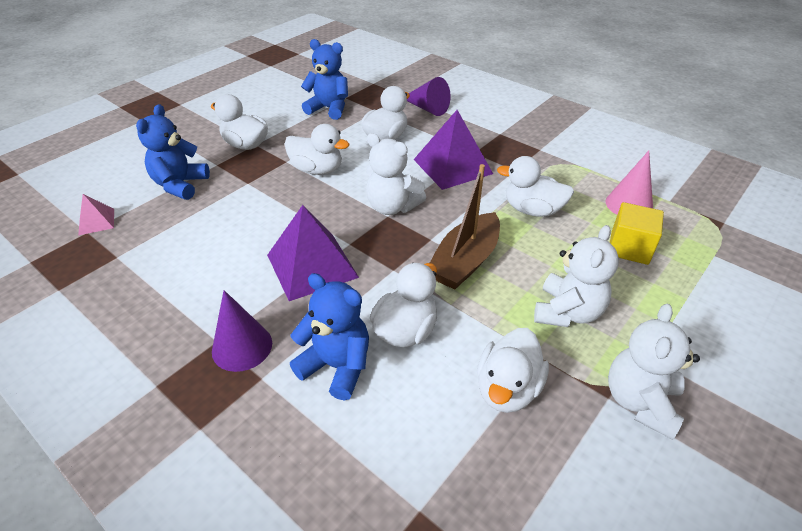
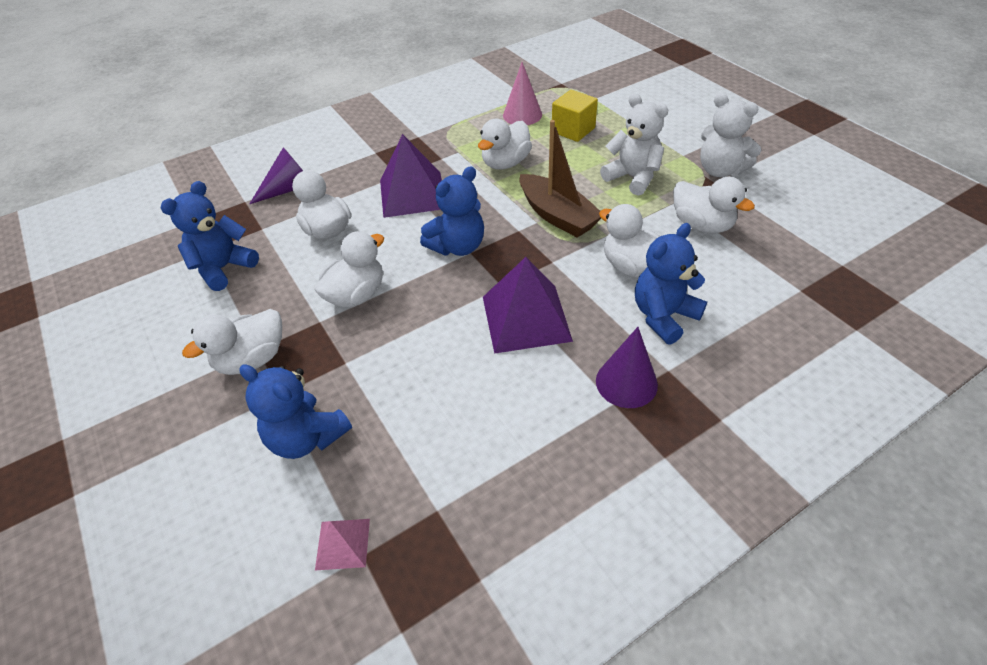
camera: 70 degrees left, 5 degrees up
white teddy bear [366,133,426,215] -> blue teddy bear [420,166,484,256]

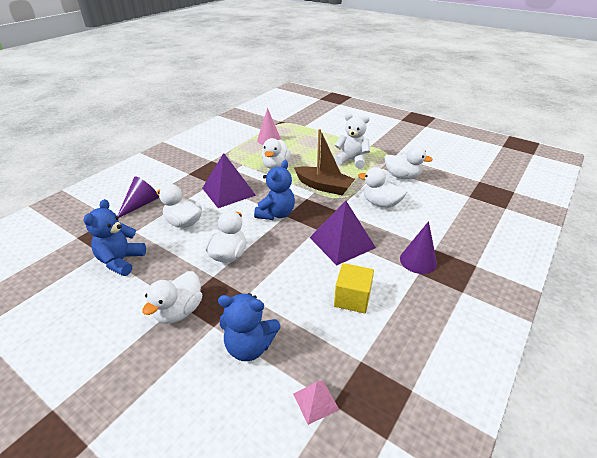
camera: 25 degrees left, 10 degrees down
yellow cube [552,90,598,142] -> yellow cube moved to [334,263,374,313]
blue teddy bear [635,223,707,345] -> none
white teddy bear [700,93,761,177] -> none

